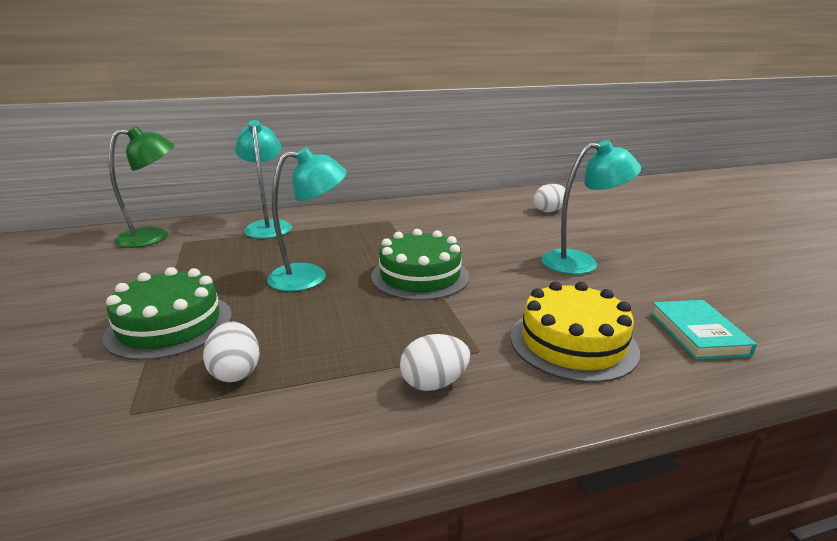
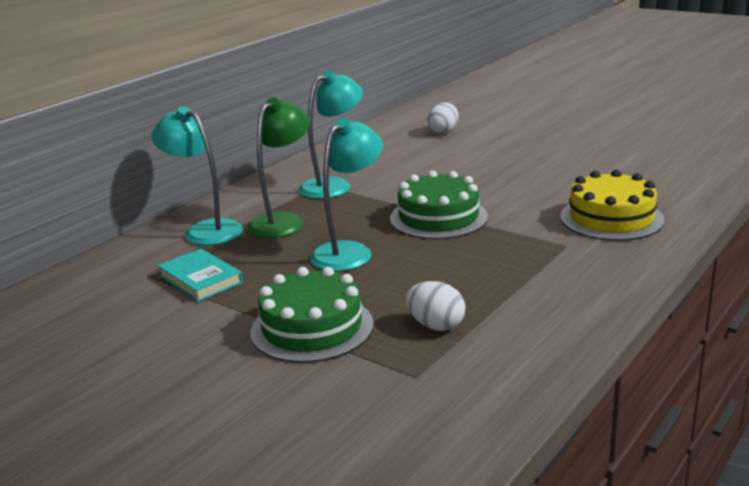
camera: 35 degrees left, 0 degrees up
green lamp [109,126,175,248] -> green lamp moved to [247,97,310,238]
white egg [400,334,470,391] -> none
turquoise lamp [541,140,641,274] -> turquoise lamp moved to [299,71,363,199]
turquoise book [650,300,757,360] -> turquoise book moved to [157,249,243,302]

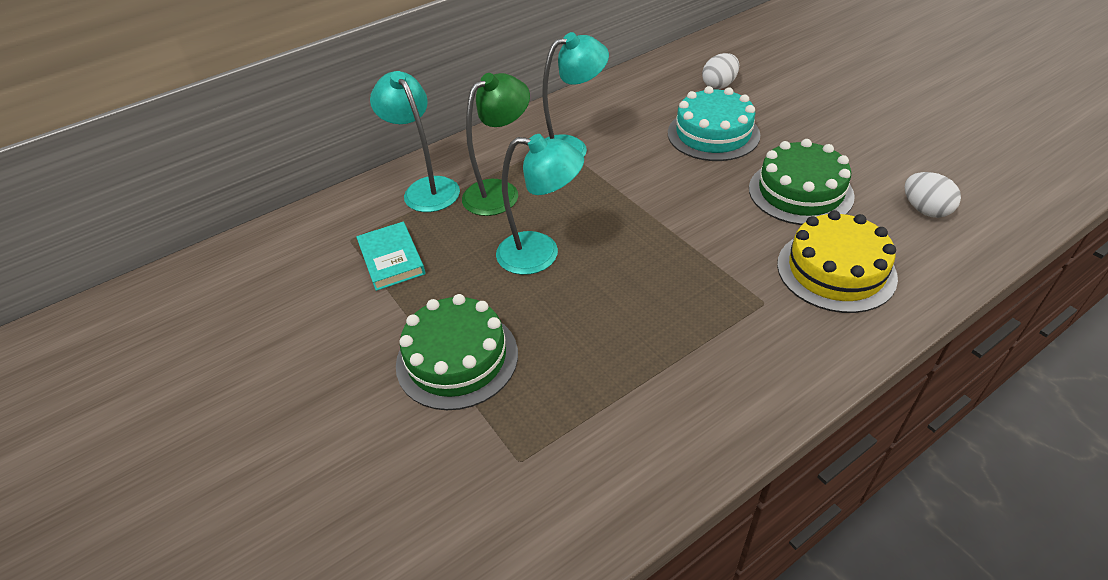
camera: 20 degrees right, 20 degrees up
turquoise lamp [310,118,383,271] -> turquoise lamp turned 45 degrees clockwise [496,134,584,275]
green cake [390,170,488,239] -> green cake moved to [749,139,855,225]
white egg [406,281,465,331] -> white egg moved to [904,172,961,218]
none -> turquoise cake [668,86,760,161]

